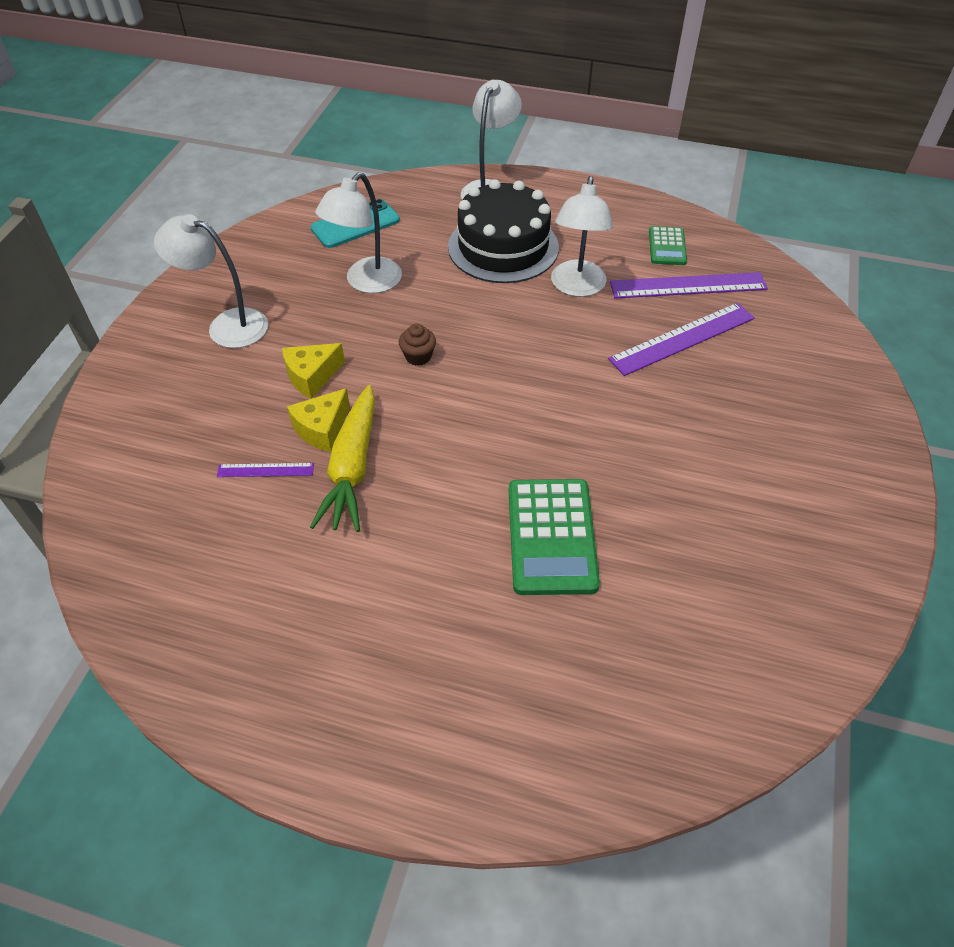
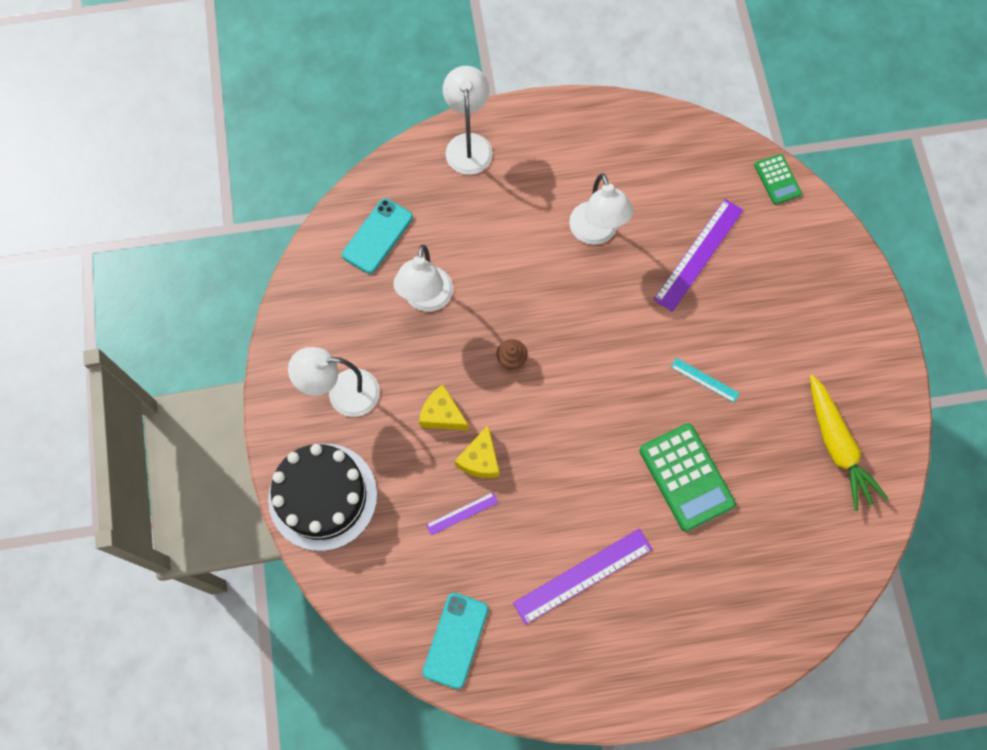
camera: 25 degrees left, 20 degrees up
yellow cheese [282,343,345,399] -> yellow cheese turned 90 degrees clockwise [419,385,469,431]
yellow carrot [310,385,375,532] -> yellow carrot moved to [810,375,888,511]
black cake [448,179,559,283] -> black cake moved to [268,444,377,551]
purple ruler [610,272,768,298] -> purple ruler moved to [513,528,652,625]
green calculator [649,226,687,265] -> green calculator moved to [754,154,802,205]
none -> turquoise phone [422,593,488,689]
none -> turquoise ruler [671,358,739,403]

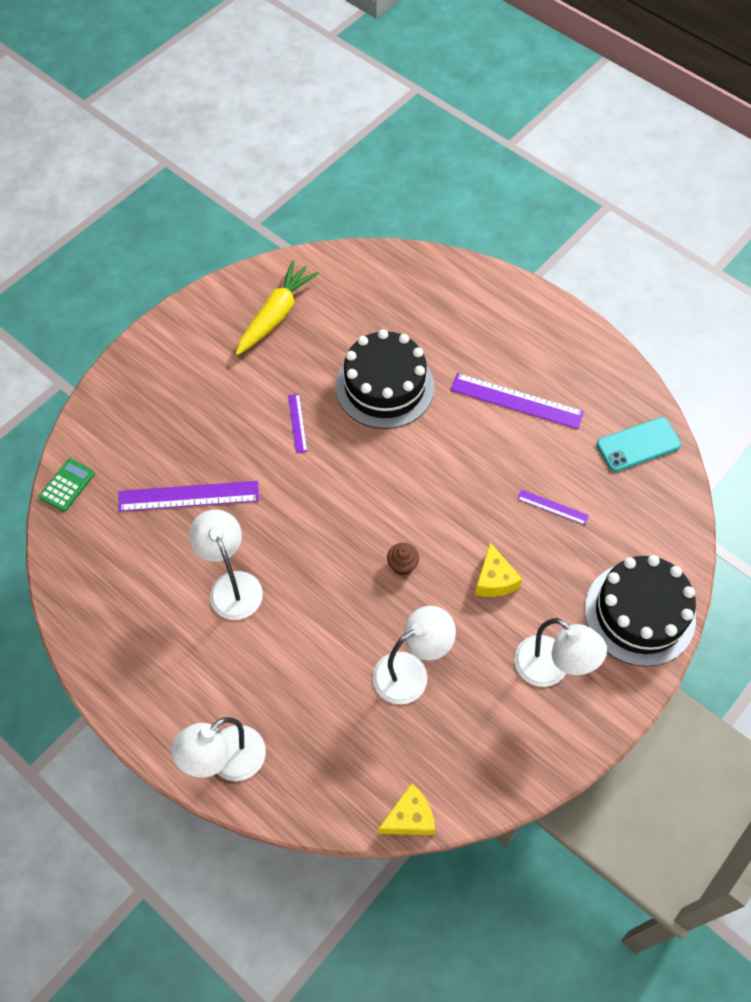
camera: 130 degrees left, 10 degrees down
turquoise phone [342,198,413,274] -> none
yellow cheese [455,425,499,478] -> yellow cheese moved to [378,783,435,835]
white lamp [569,173,633,245] -> white lamp turned 60 degrees counterclockwise [189,510,263,620]
green calculator [639,423,736,532] -> black cake [335,329,434,429]
turquoise ruler [671,358,739,403] -> purple ruler [288,394,308,453]

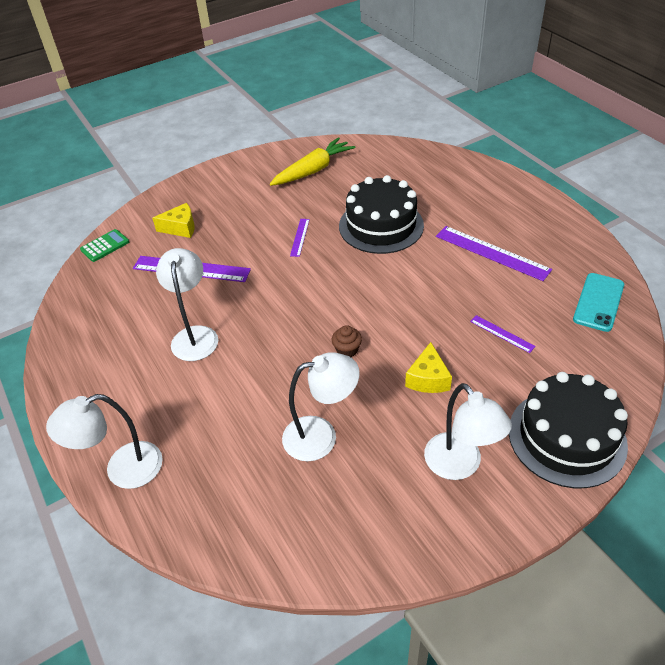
camera: 20 degrees right, 15 degrees down
yellow cheese [378,783,435,835] -> yellow cheese moved to [152,203,194,238]
turquoise phone [597,417,681,472] -> turquoise phone turned 60 degrees counterclockwise [573,273,624,332]

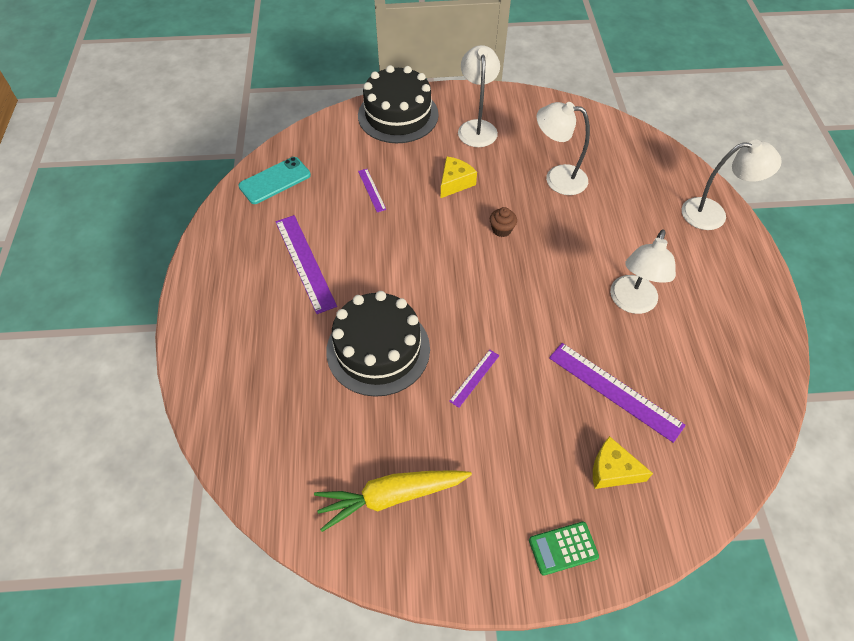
camera: 155 degrees left, 10 degrees up
green calculator [80,229,129,262] -> green calculator moved to [529,522,599,576]

